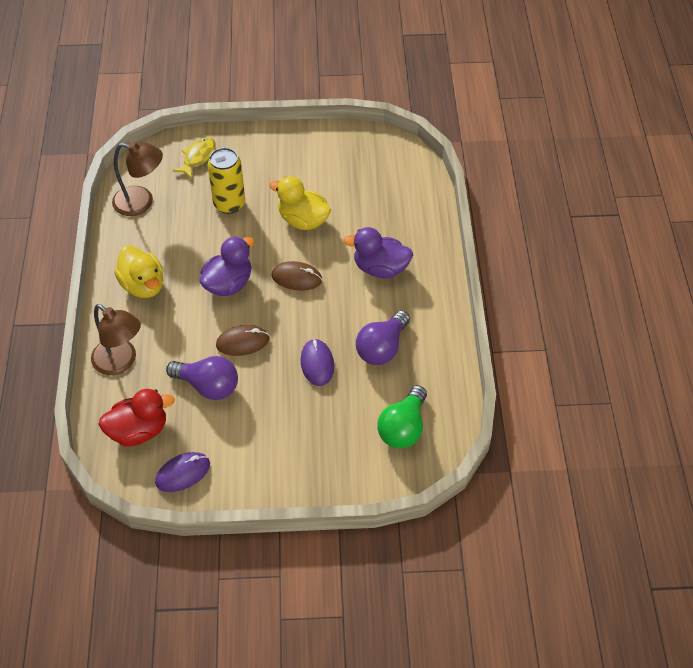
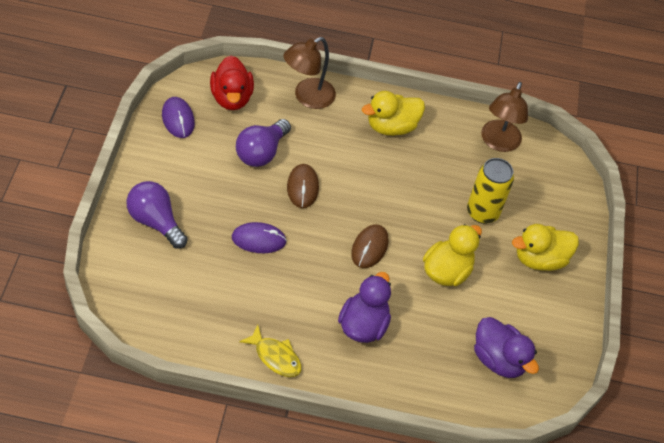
camera: 95 degrees right, 0 degrees up
yellow fish [172,137,216,179] -> yellow fish moved to [239,325,301,377]
purple duck [200,236,254,296] -> purple duck moved to [474,317,539,378]
purple light bulb [356,311,410,365] -> purple light bulb moved to [126,181,188,249]
green light bulb [377,385,427,449] -> none
none -> yellow duck [512,224,579,271]

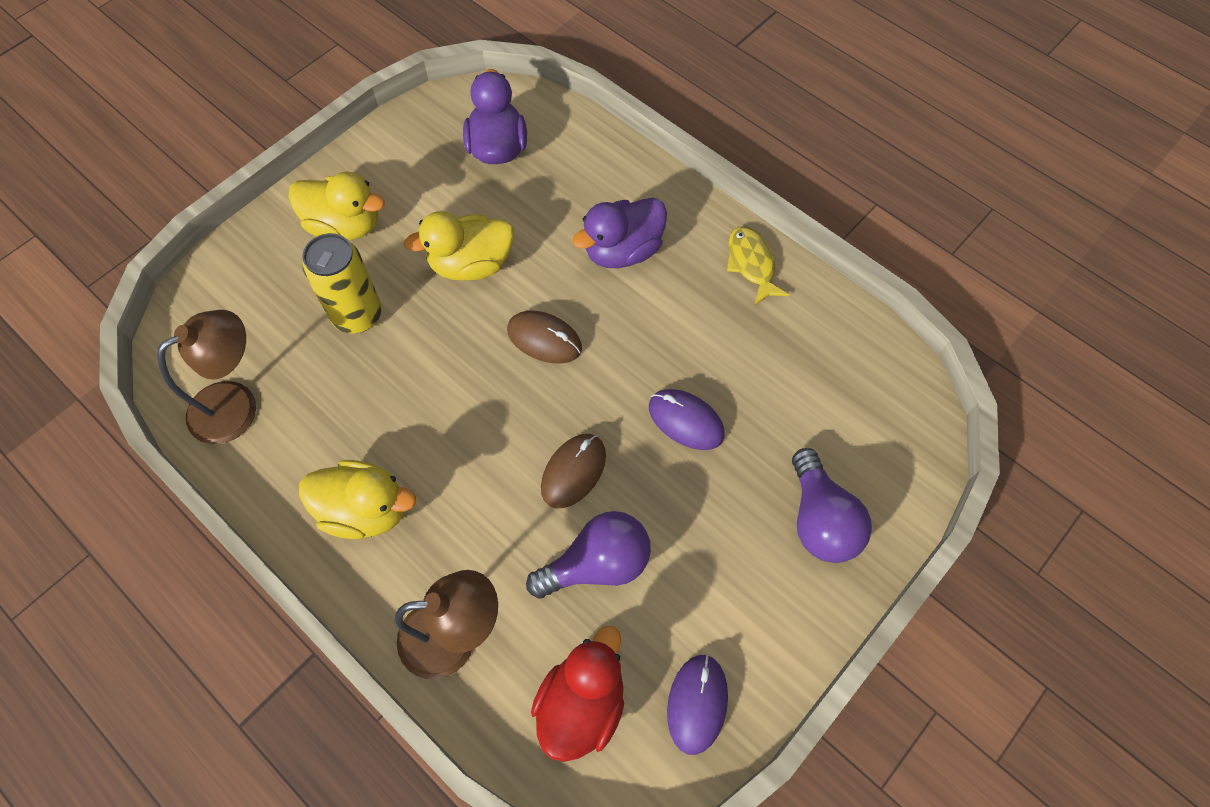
camera: 140 degrees left, 10 degrees up
brown mouse [351,224,388,268] -> brown mouse turned 60 degrees clockwise [507,311,582,364]

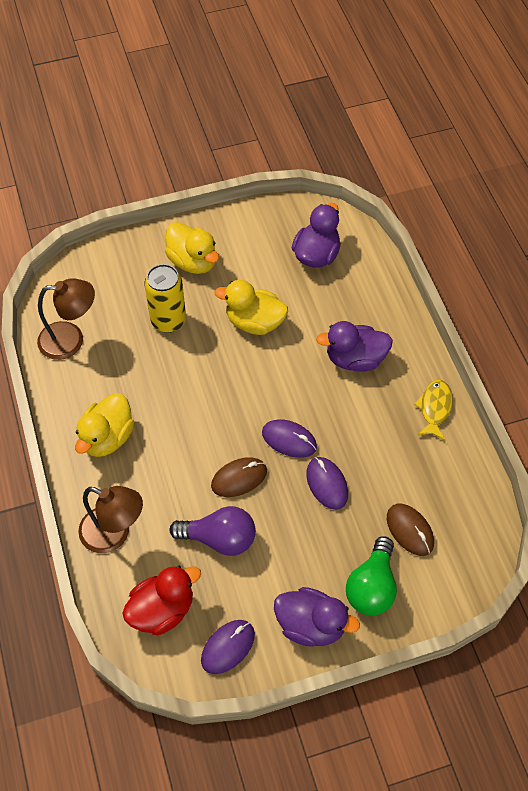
camera: 30 degrees right, 5 degrees down
yellow duck [299,460,416,539] -> yellow duck turned 75 degrees clockwise [75,393,135,457]
brown mouse [507,311,582,364] -> brown mouse moved to [387,504,434,556]
purple light bulb [792,448,872,563] -> green light bulb [346,536,397,616]
none -> purple mouse [262,419,317,458]
none -> purple duck [274,587,360,647]

